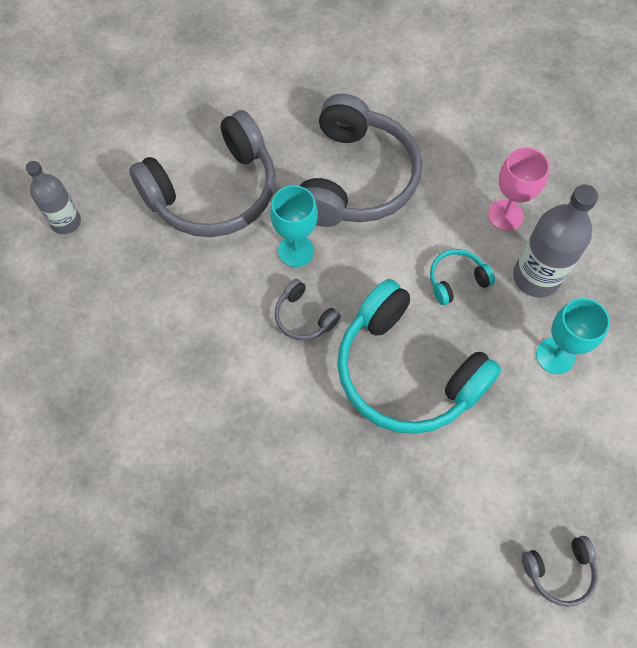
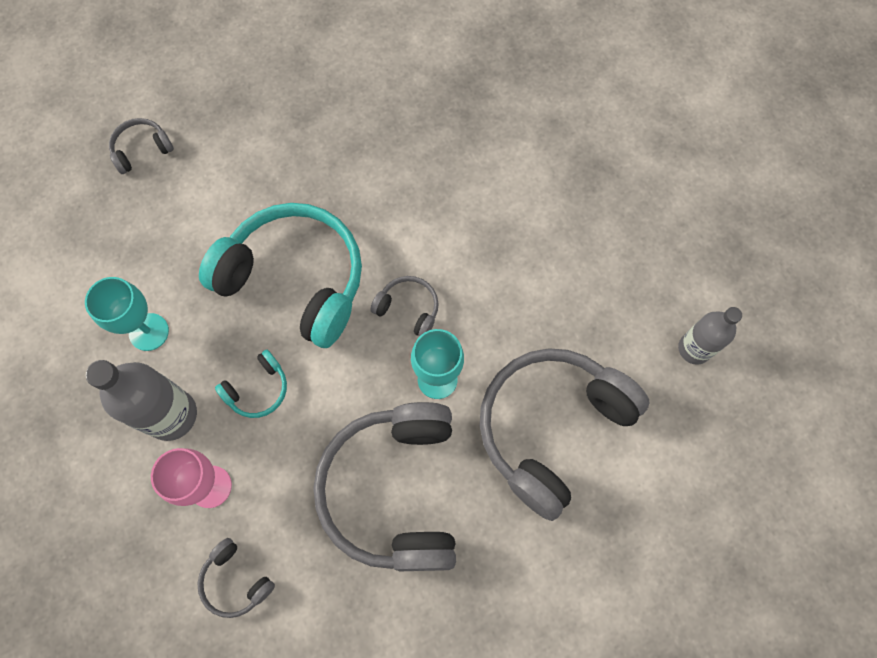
camera: 165 degrees right, 5 degrees up
none -> grey headphones [197,538,275,618]

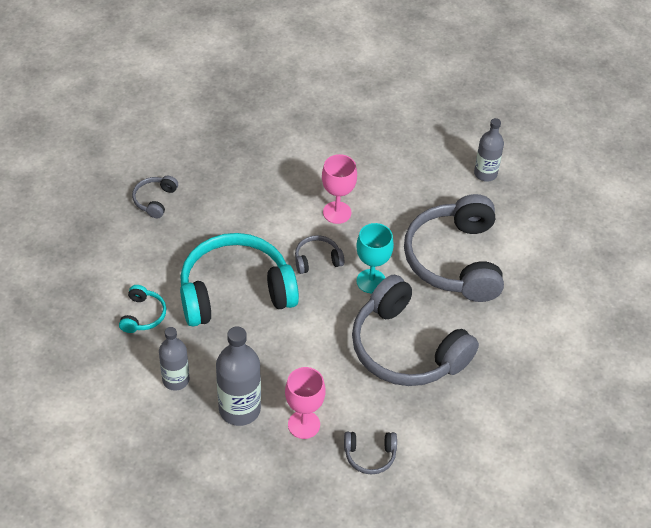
camera: 45 degrees left, 20 degrees down
turquoise goblet [85,277,169,351] -> grey bottle [159,327,189,391]
grey headphones [109,118,174,174] -> grey headphones moved to [132,176,178,218]
turquoise headphones [215,350,287,418] -> turquoise headphones moved to [119,285,166,333]
none -> pink goblet [322,154,357,224]

